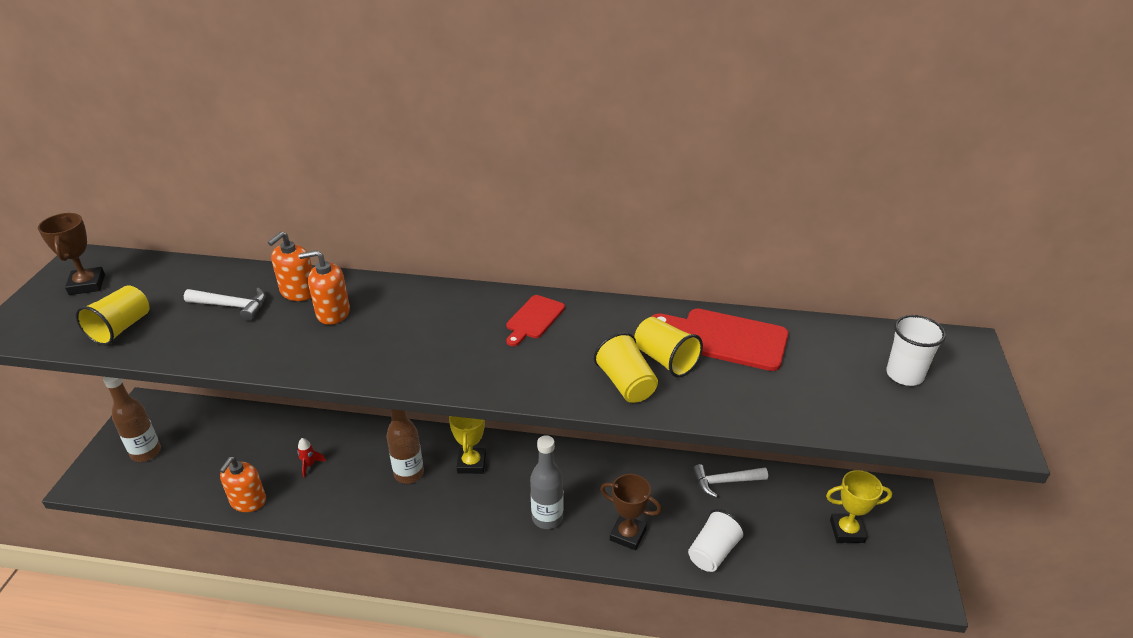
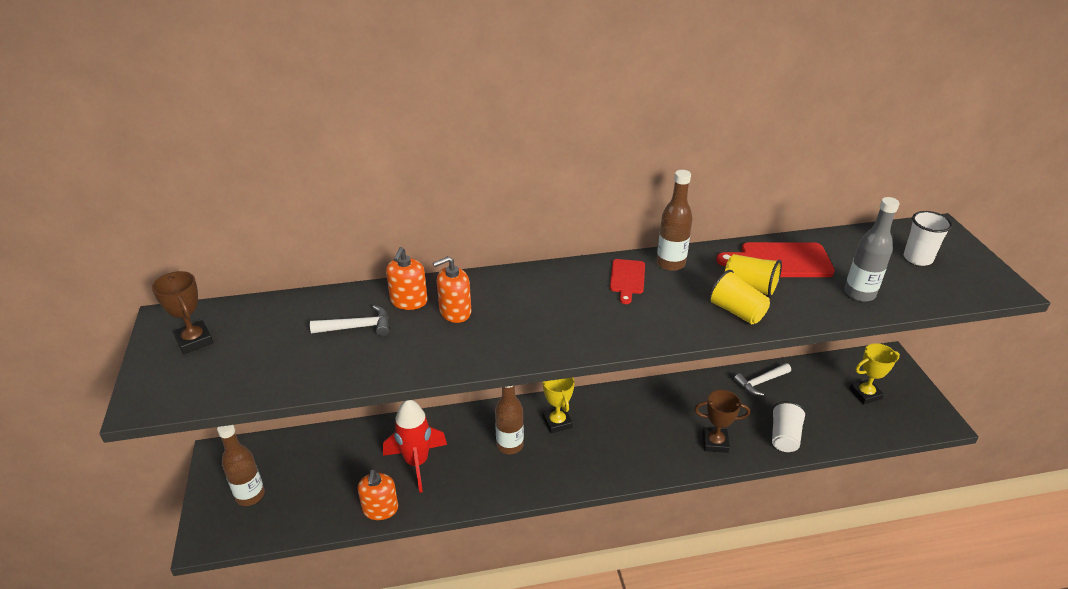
camera: 20 degrees left, 0 degrees up
yellow cup [75,285,149,346] -> none
red rocket [297,438,326,478] -> red rocket [383,400,447,493], size x2.47
grey bottle [530,435,563,529] -> grey bottle moved to [844,197,899,302]
none -> brown bottle [656,170,692,271]

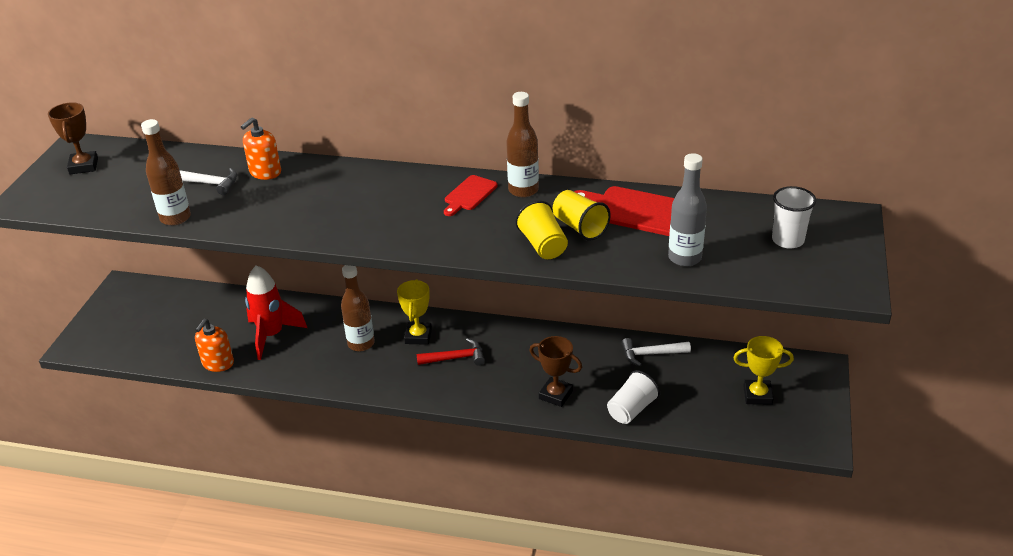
camera: 25 degrees right, 0 degrees up
brown bottle [217,425,265,506] -> brown bottle moved to [141,119,191,226]
orange soap dispenser [433,256,471,323] -> none
none -> red hammer [416,338,485,366]

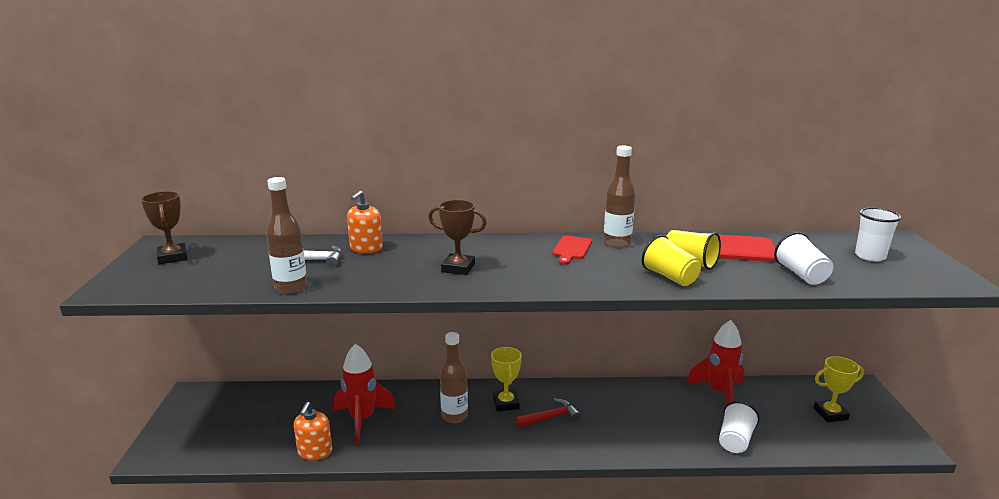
camera: 15 degrees left, 15 degrees down
brown trophy [529,336,582,407] -> brown trophy moved to [428,200,486,275]
white hammer [621,338,691,366] -> red rocket [686,320,745,404]
grey bottle [668,153,707,267] -> white cup [774,232,833,285]

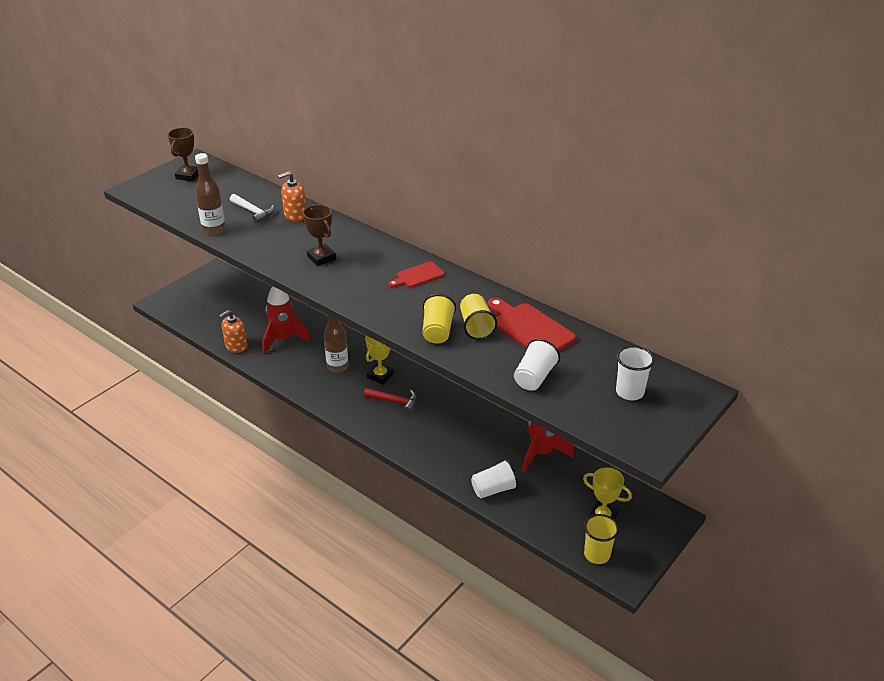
camera: 40 degrees right, 15 degrees up
brown bottle [603,145,635,248] -> none
none -> yellow cup [584,514,619,564]

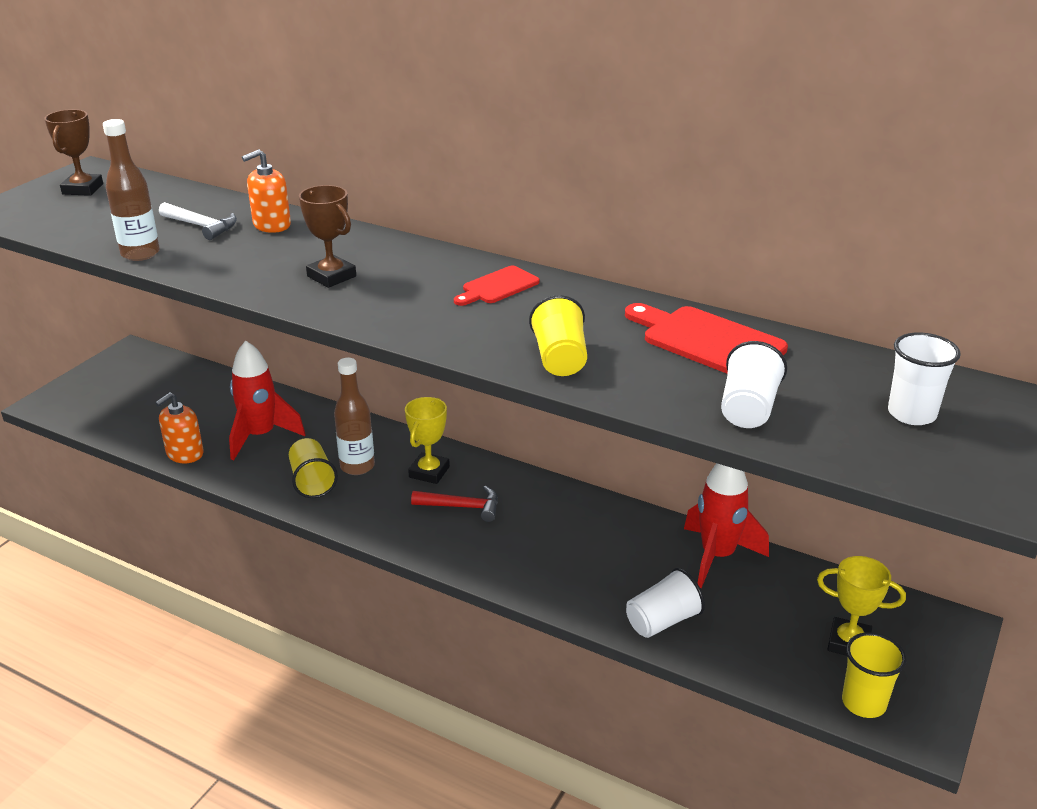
camera: 10 degrees left, 5 degrees down
yellow cup [460,294,497,340] -> yellow cup moved to [289,438,338,498]

